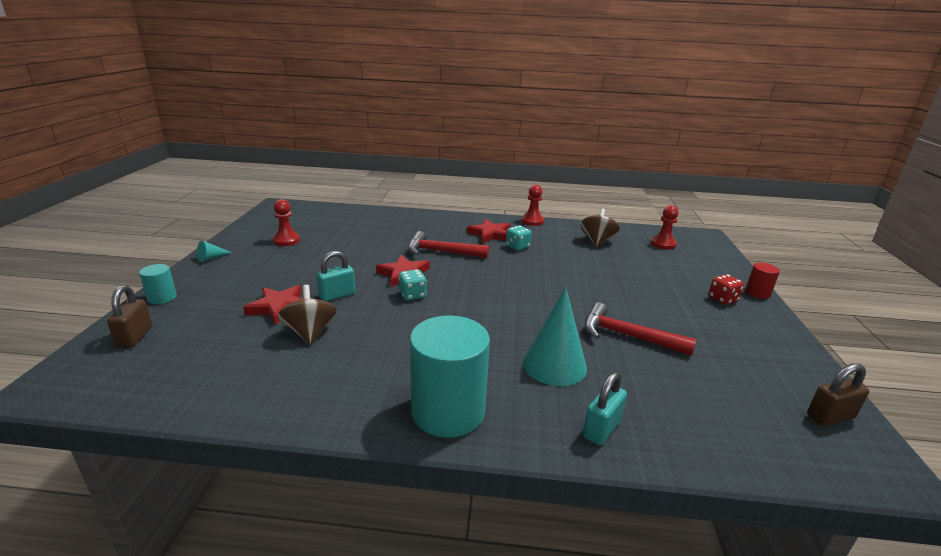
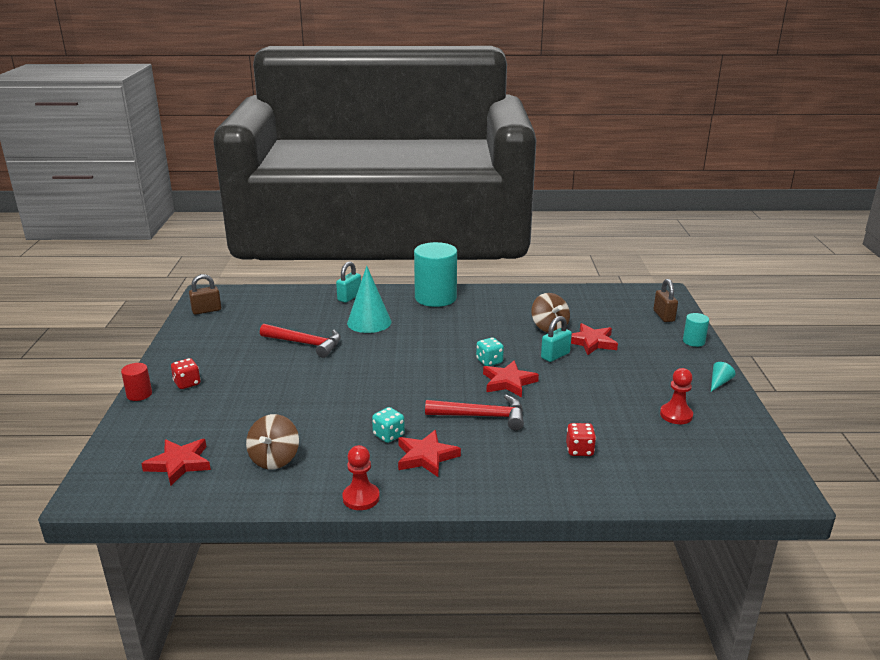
camera: 175 degrees right, 0 degrees up
red pawn [651,205,679,250] -> red star [141,439,211,486]
none -> red dice [566,423,596,456]

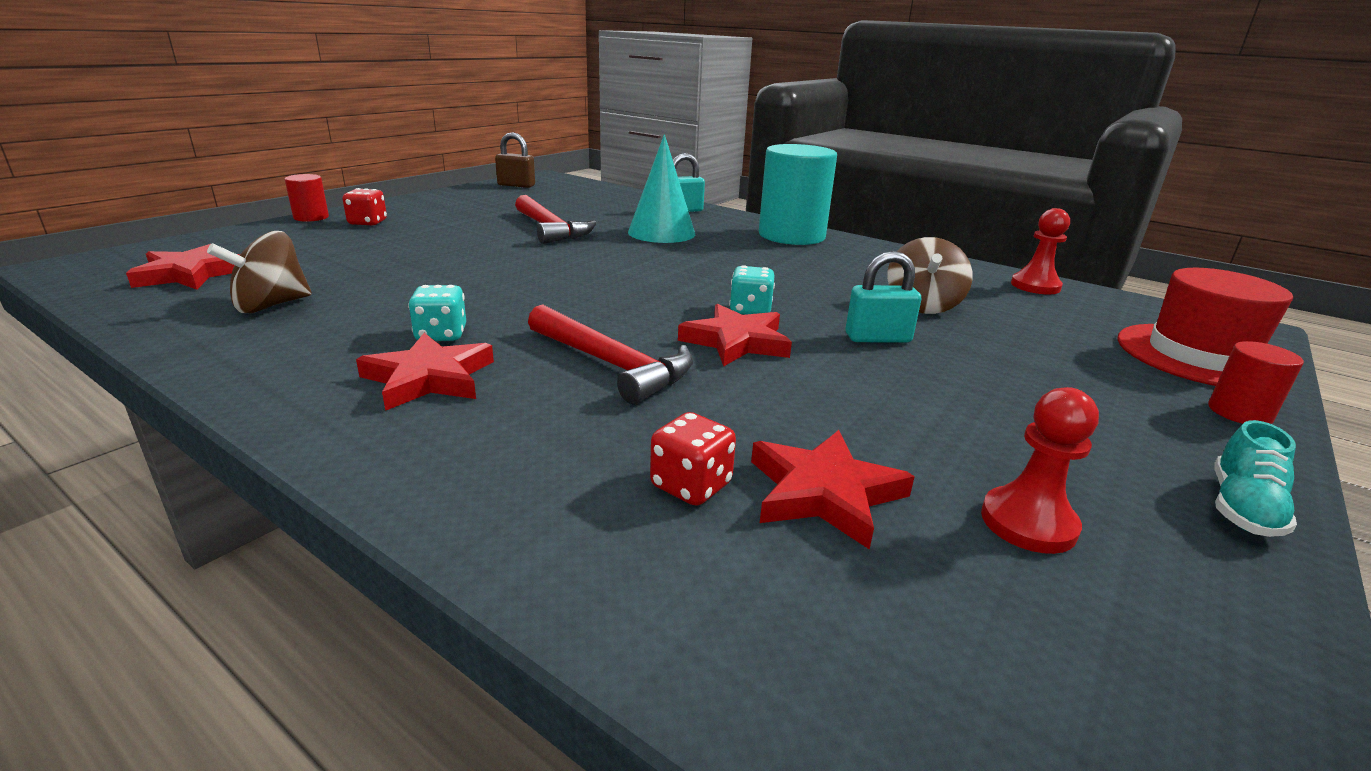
camera: 35 degrees right, 0 degrees up
red pawn [342,445,380,510] -> red pawn moved to [1011,208,1070,295]
red star [571,323,618,355] -> red star moved to [751,430,915,550]
brown padlock [653,279,678,322] -> red hat [1117,268,1293,386]
turquoise cylinder [683,313,709,347] -> red cylinder [1208,341,1304,424]
turquoise cone [711,362,736,392] -> turquoise shoe [1214,420,1297,537]

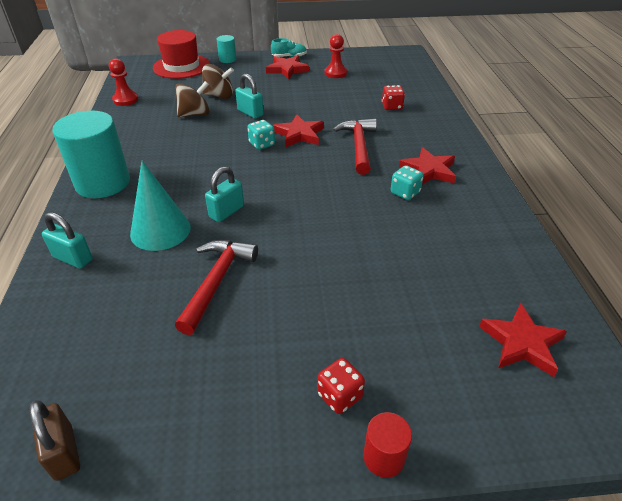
camera: 130 degrees left, 15 degrees up
brown spinning top [207,231,312,313] -> brown spinning top moved to [202,64,234,99]
red star [751,430,915,550] -> red star moved to [266,55,309,80]
red cylinder [1208,341,1304,424] -> turquoise cylinder [217,35,236,63]
none -> turquoise padlock [205,166,244,222]

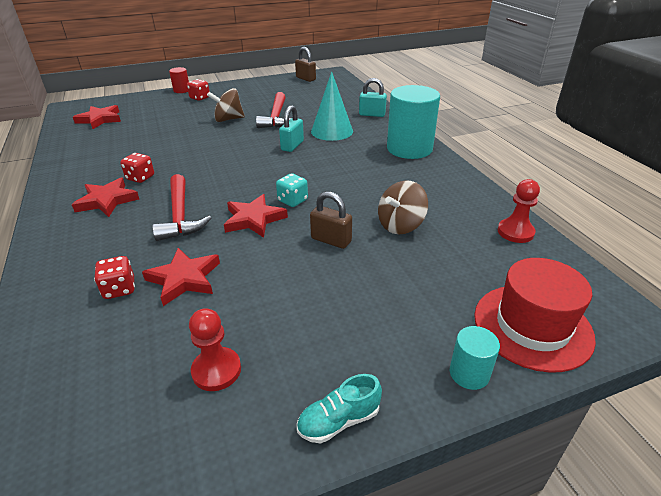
camera: 165 degrees right, 5 degrees down
brown spinning top [202,64,234,99] -> brown spinning top moved to [207,88,245,122]
turquoise padlock [236,74,264,119] -> brown padlock [310,191,352,249]
red star [266,55,309,80] -> red star moved to [142,248,220,306]
turquoise dice [391,165,424,200] -> red dice [120,153,154,183]

